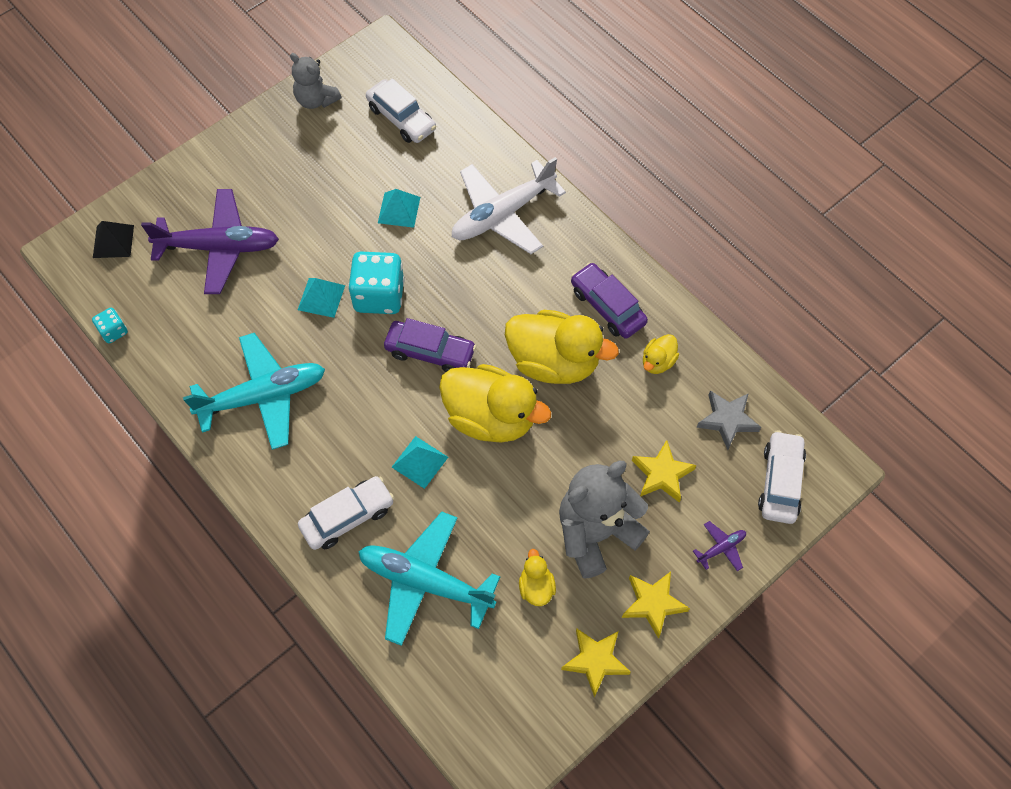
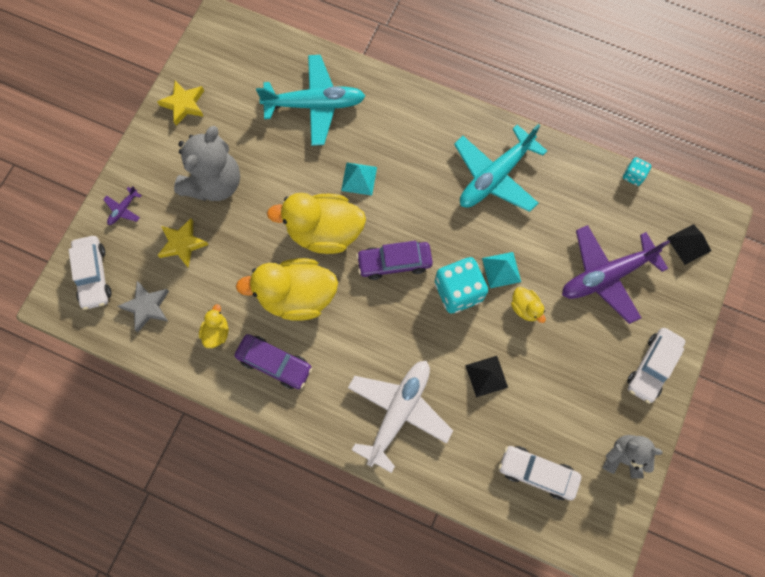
camera: 155 degrees right, 10 degrees up
white car [298,476,394,550] -> white car moved to [627,328,686,404]
turquoise pyramid [378,189,420,228] -> black pyramid [465,356,508,397]
yellow duck [519,549,556,606] -> yellow duck moved to [511,287,546,323]
yellow star [622,572,690,639] -> none

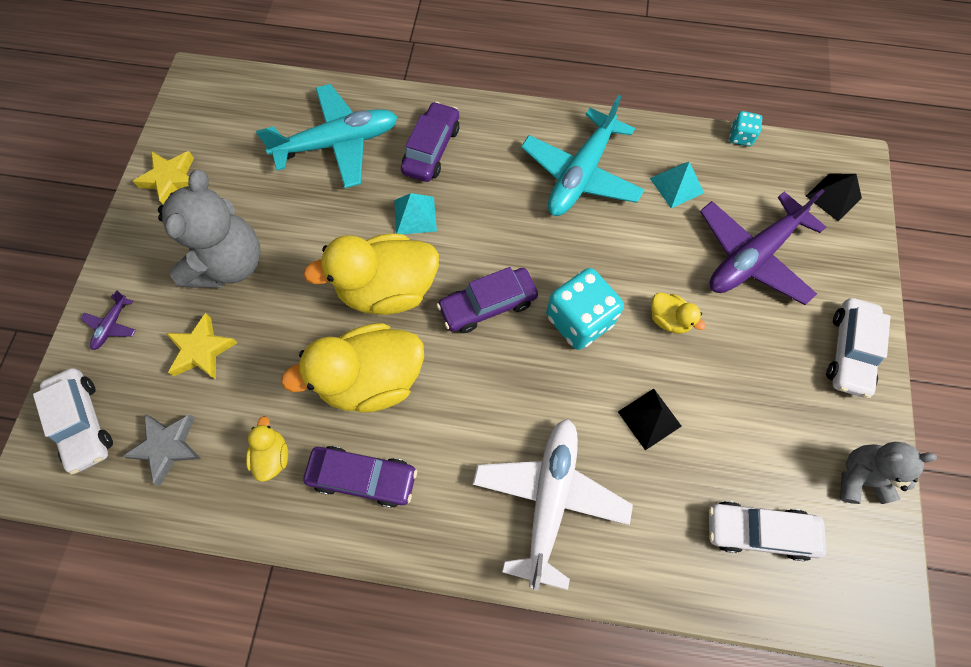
camera: 15 degrees left, 5 degrees down
turquoise pyramid [482,252,521,288] -> turquoise pyramid moved to [650,162,704,208]
none -> purple car [401,101,459,182]

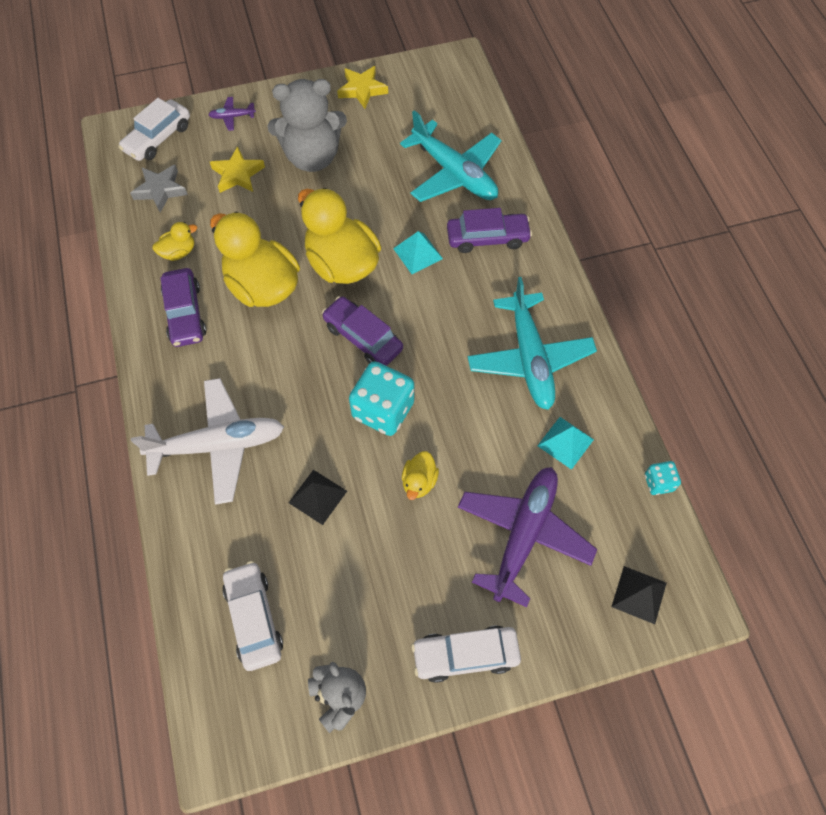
camera: 65 degrees right, 5 degrees down
turquoise plane [521,95,645,216] -> turquoise plane turned 105 degrees counterclockwise [468,277,597,410]
purple plane [700,189,826,305] -> purple plane turned 90 degrees clockwise [458,467,597,607]

